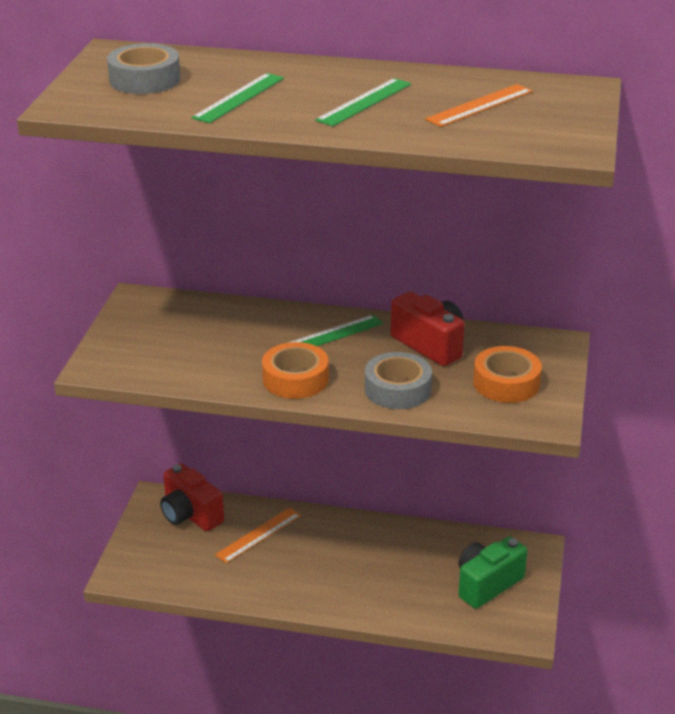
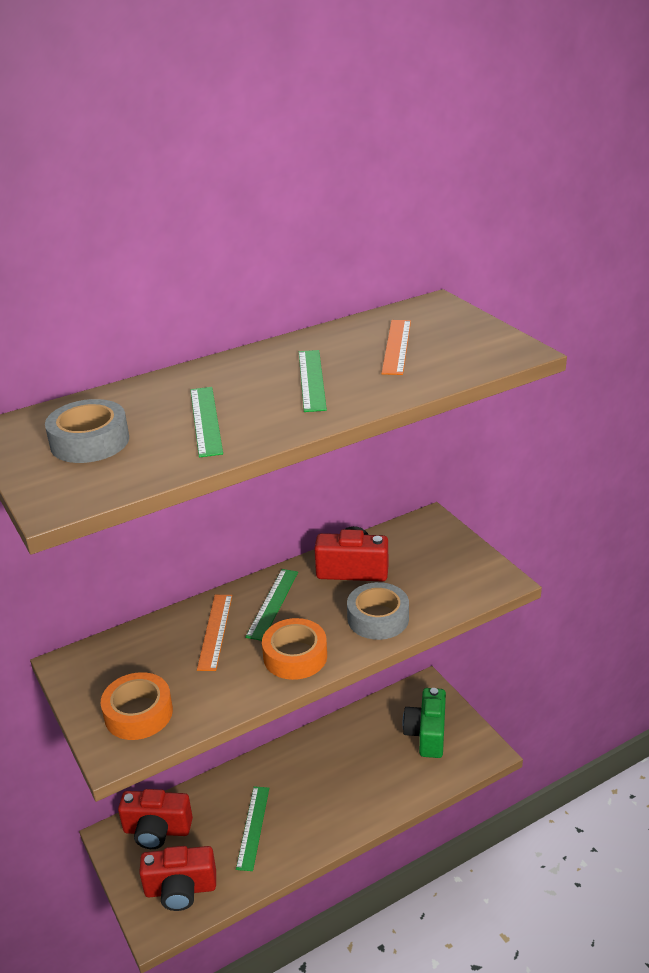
camera: 40 degrees left, 0 degrees up
orange ruler [215,508,301,563] -> orange ruler moved to [197,595,232,671]
orange tape [473,346,542,403] -> orange tape moved to [101,672,173,740]
none -> red camera [139,846,216,911]
none -> green ruler [236,786,269,871]

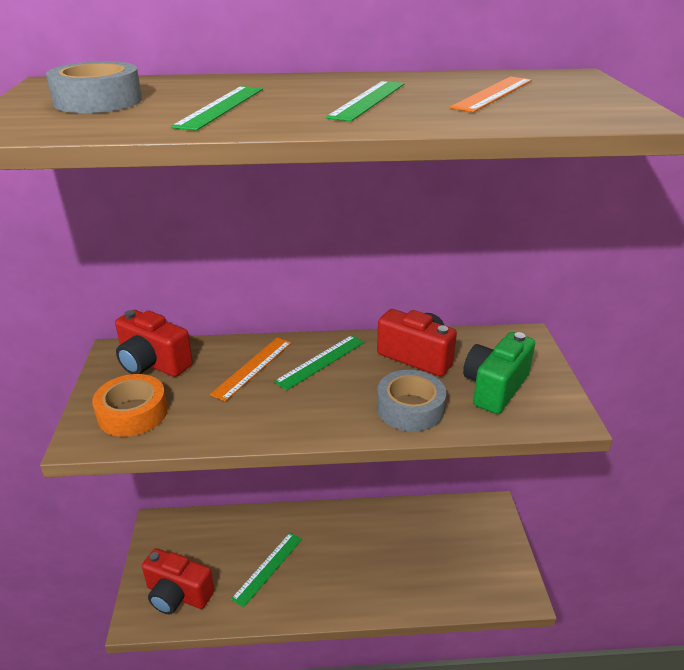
camera: 25 degrees right, 0 degrees up
red camera [118,789,193,849] -> red camera moved to [115,310,193,377]
orange tape [262,618,327,680] -> none
green camera [402,688,446,758] -> green camera moved to [463,332,535,414]

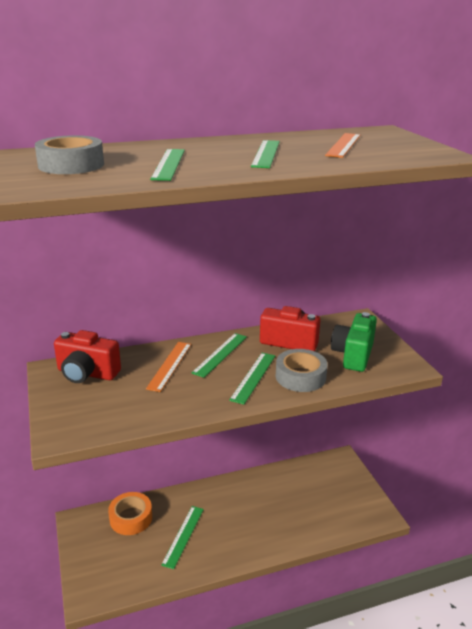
camera: 15 degrees left, 5 degrees down
orange tape [92,374,168,437] -> orange tape moved to [108,492,152,535]
red camera [142,548,214,614] -> none
none -> green ruler [229,353,275,404]

